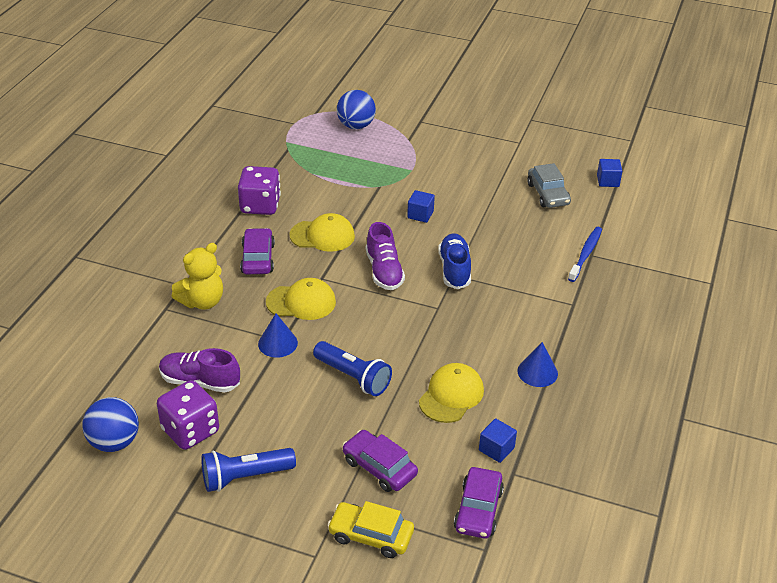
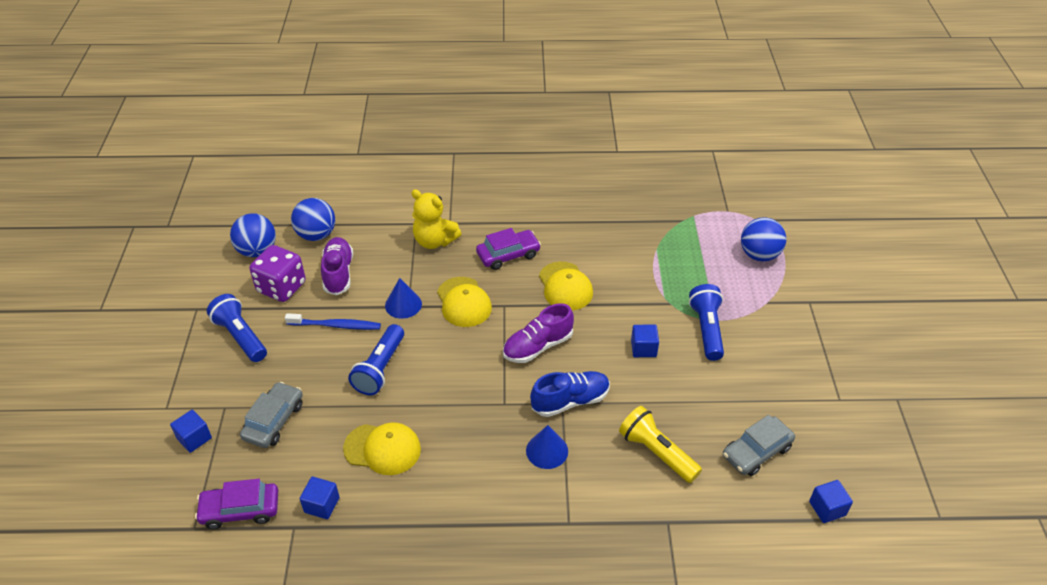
camera: 70 degrees right, 5 degrees up
purple dice [238,166,281,215] -> none
yellow car [327,501,414,558] -> blue cube [170,410,212,453]
purple car [343,430,418,492] -> grey car [240,382,303,448]
blue cone [518,342,558,387] -> blue cone moved to [526,425,568,469]
blue toothbrush [568,227,602,282] -> blue toothbrush moved to [285,313,381,330]
none -> blue ball [291,198,335,241]
none -> yellow flashlight [619,406,702,483]
none -> blue flashlight [689,284,724,361]

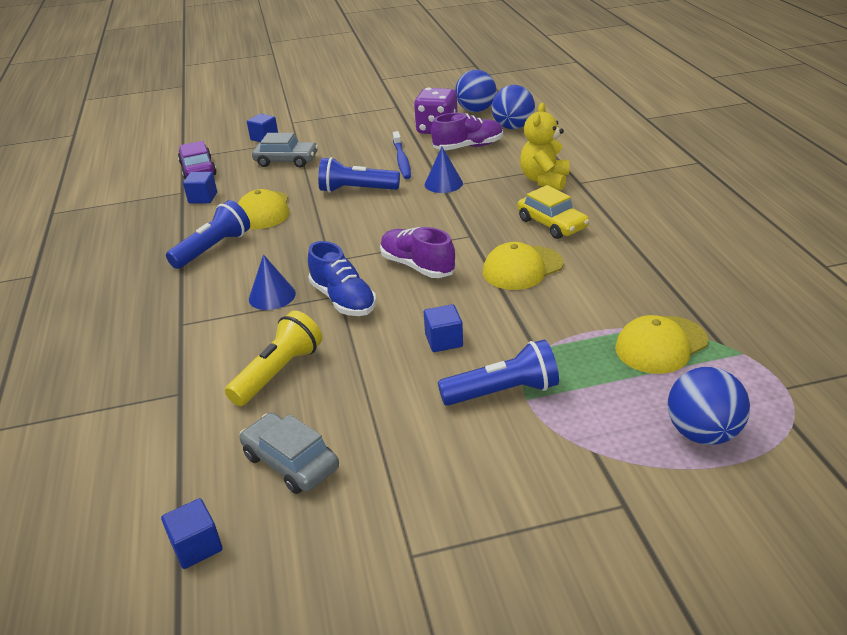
camera: 80 degrees right, 10 degrees down
blue flashlight [207,294,267,362] -> blue flashlight moved to [166,200,250,269]
yellow cap [437,277,492,327] -> yellow cap moved to [615,315,708,374]
purple car [476,228,541,270] -> yellow car [517,185,589,239]

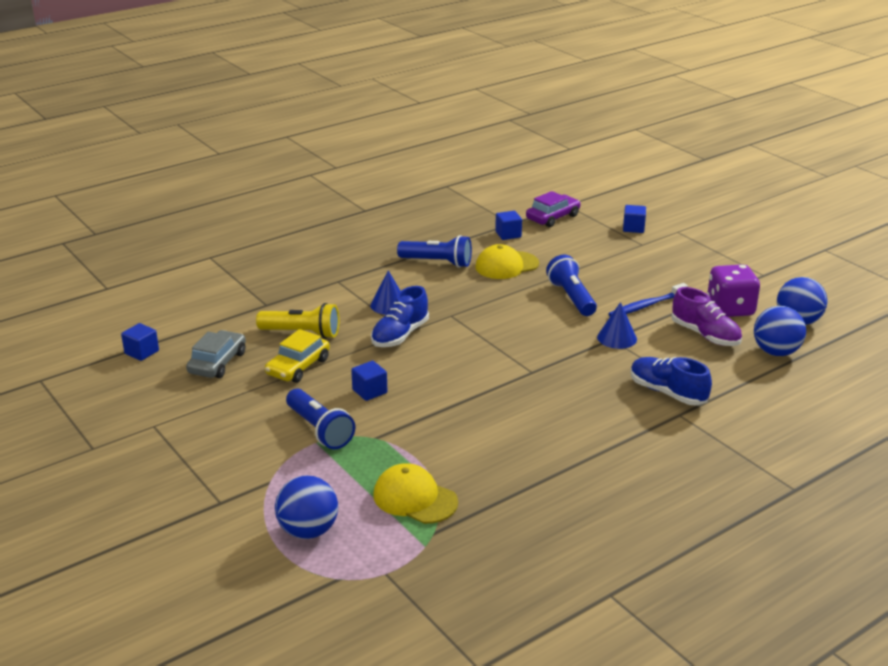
camera: 65 degrees right, 5 degrees down
grey car [252,133,318,168] -> none
purple shoe [380,227,456,278] -> none
yellow cap [483,242,563,290] -> none
yellow car [517,185,589,239] -> yellow car moved to [265,329,330,383]
yellow teddy bear [520,103,569,190] -> blue shoe [631,357,712,405]

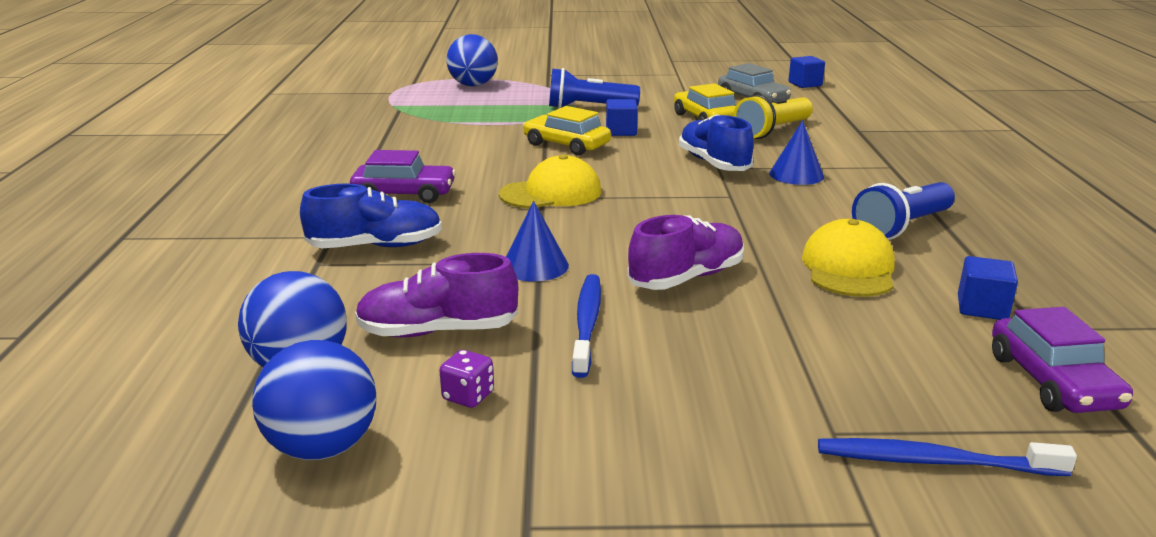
camera: 125 degrees right, 5 degrees down
yellow cap [374,463,458,524] -> yellow cap moved to [499,154,601,209]
blue flashlight [546,255,597,316] -> purple shoe [627,215,744,290]
blue cube [623,205,646,233] -> blue toothbrush [818,438,1077,476]
purple dice [707,264,760,317] -> purple dice [439,350,494,408], size x0.45
none -> purple car [350,150,456,203]
none -> yellow car [523,106,611,156]

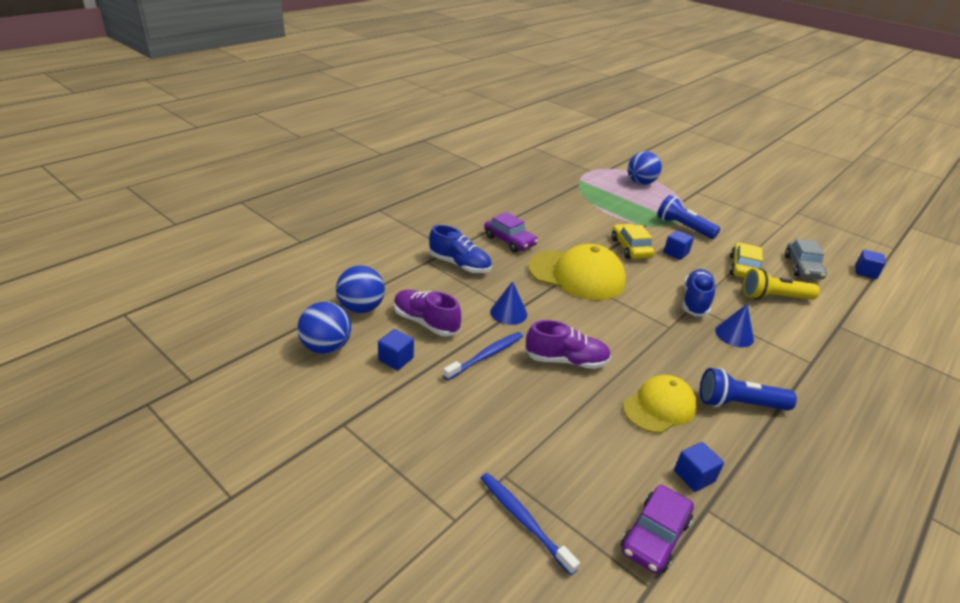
camera: 40 degrees right, 10 degrees up
purple dice [439,350,494,408] -> blue cube [378,329,414,370]
yellow cap [499,154,601,209] -> yellow cap [528,244,626,300], size x1.57

